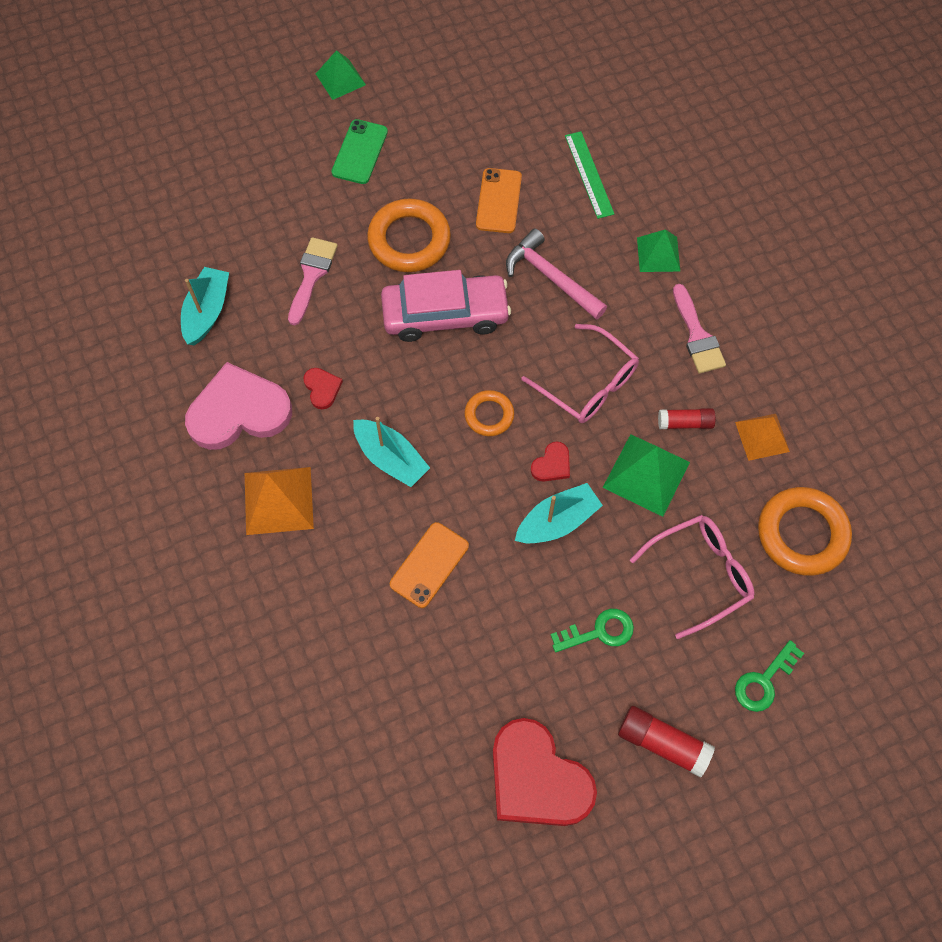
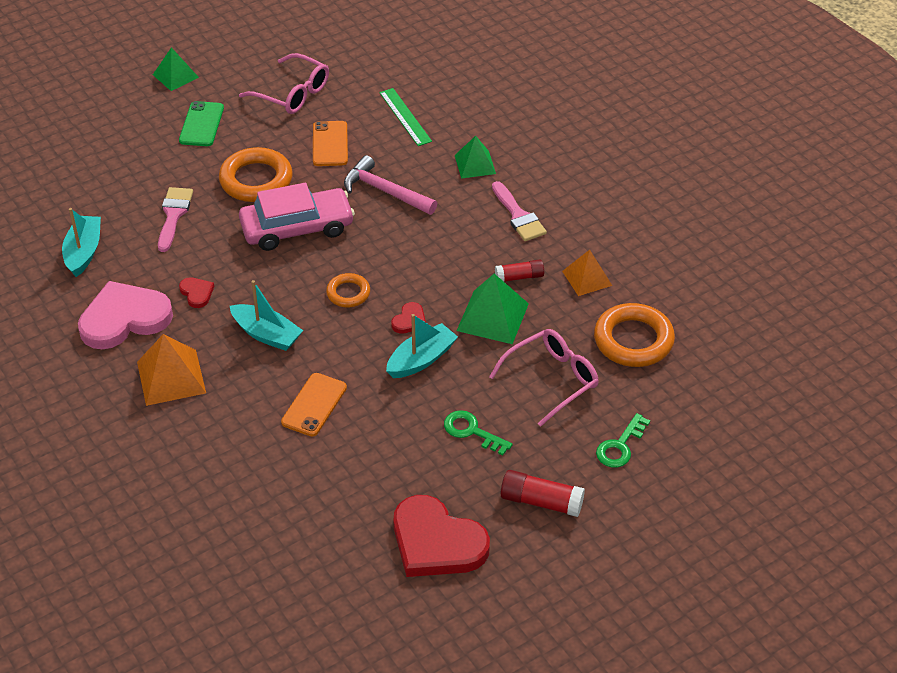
camera: 10 degrees left, 20 degrees down
pink glasses [521,324,639,423] -> pink glasses moved to [239,53,329,114]
green key [551,609,634,652] -> green key turned 120 degrees counterclockwise [444,410,513,456]

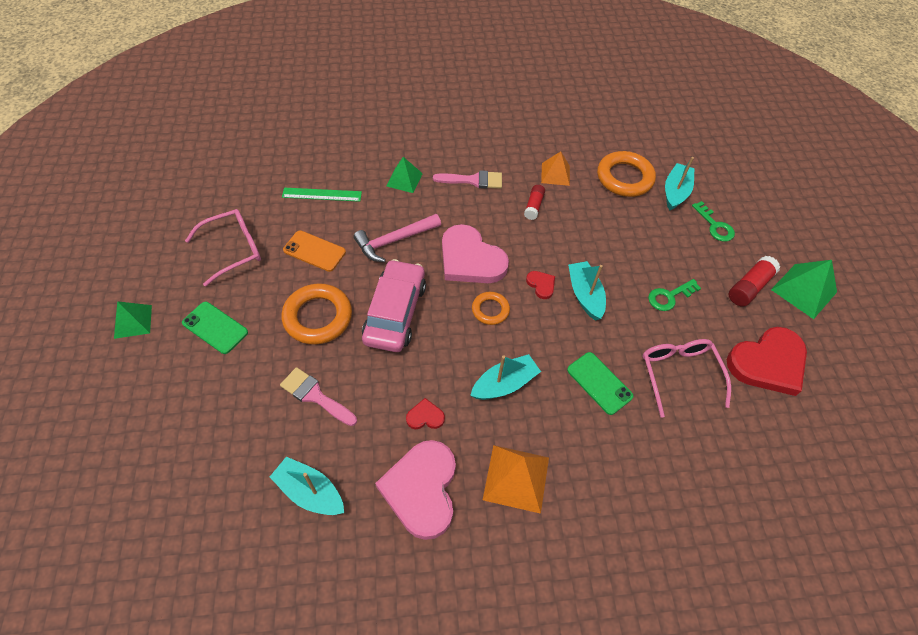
camera: 65 degrees left, 10 degrees up
orange phone [281,373,347,436] -> green phone [567,352,633,415]
green pyramid [457,274,529,344] -> green pyramid moved to [771,260,837,319]
pink glasses [489,329,599,426] -> pink glasses moved to [642,339,731,418]
none -> pink heart [442,224,509,283]
none -> turquoise boat [665,157,694,210]

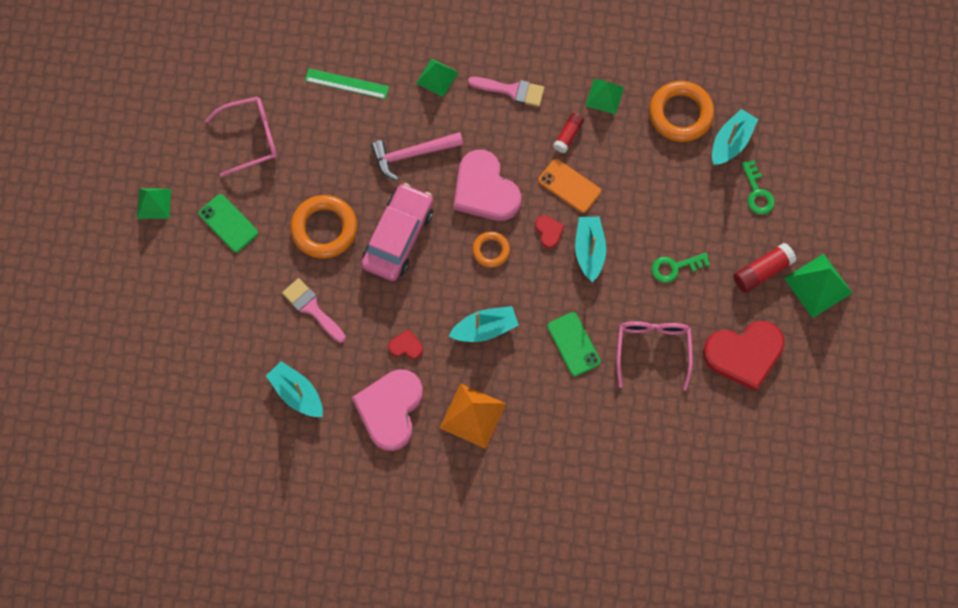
camera: 15 degrees right, 15 degrees up
orange phone [283,230,346,272] -> orange phone moved to [538,159,601,213]
orange pyramid [541,151,570,186] -> green pyramid [586,79,624,115]

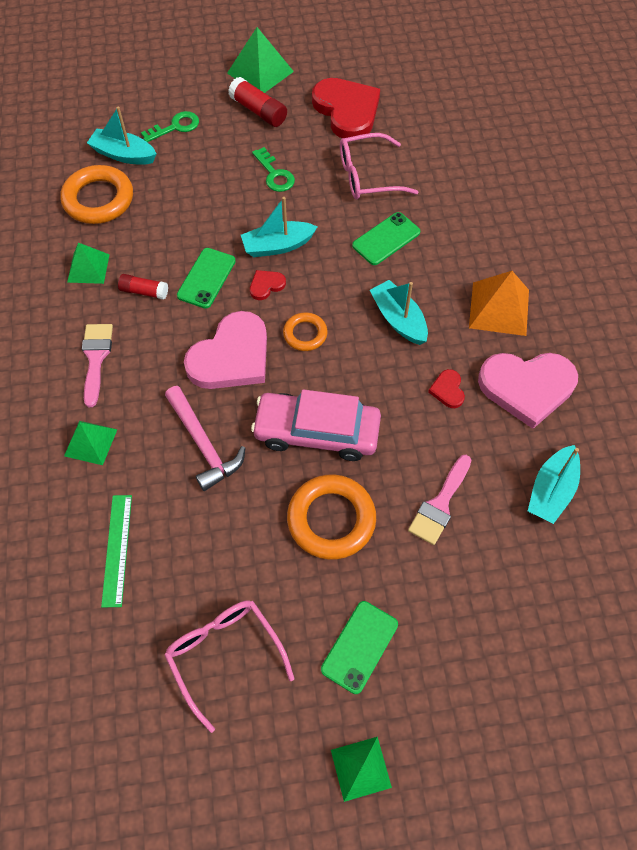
camera: 105 degrees left, 10 degrees down
orange phone [538,159,601,213] -> green phone [177,248,236,309]

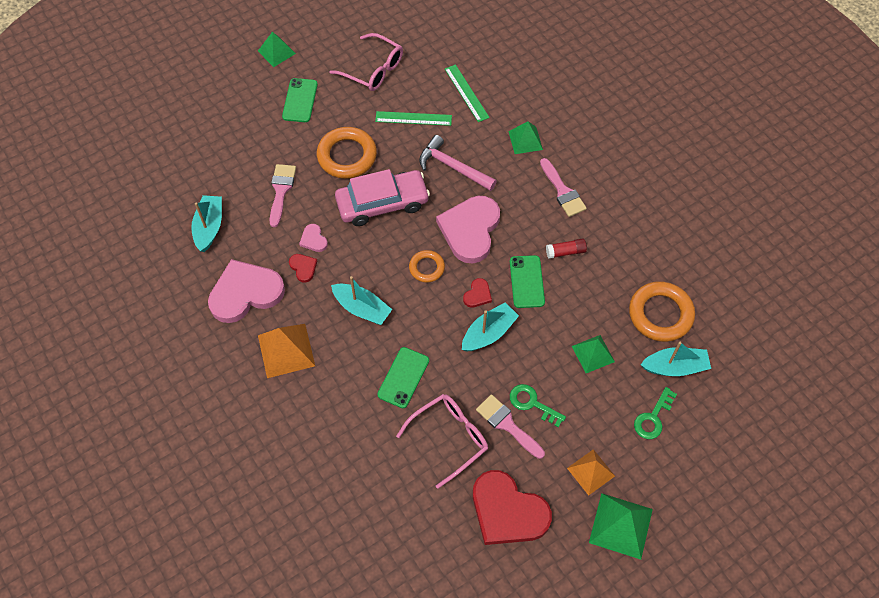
camera: 155 degrees right, 0 degrees up
green pyramid [67,243,110,284] -> green pyramid moved to [572,335,615,373]
red glue stick [228,77,287,127] -> orange pyramid [567,449,615,495]
none -> pink heart [299,224,328,252]
none -> green ruler [375,111,452,126]
none -> pink brush [476,394,545,459]

